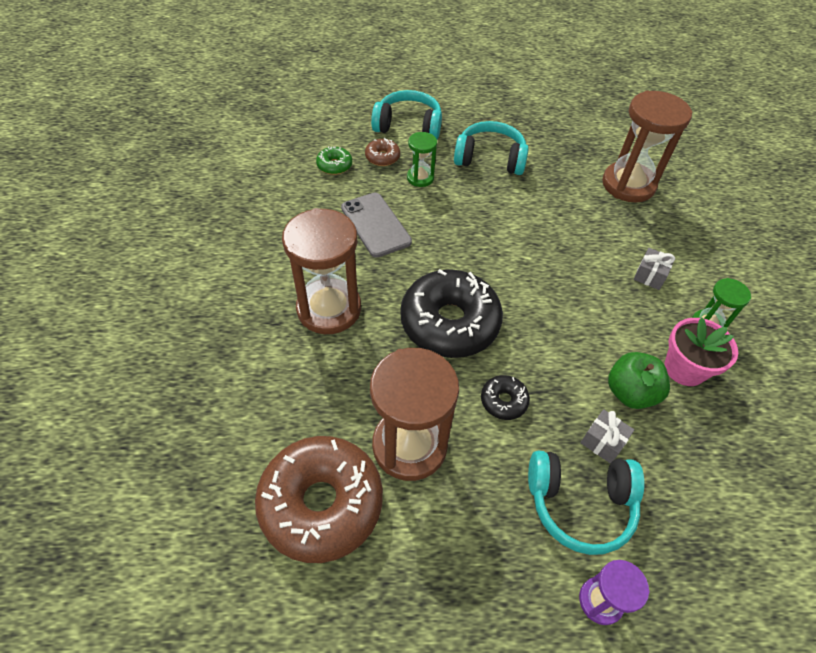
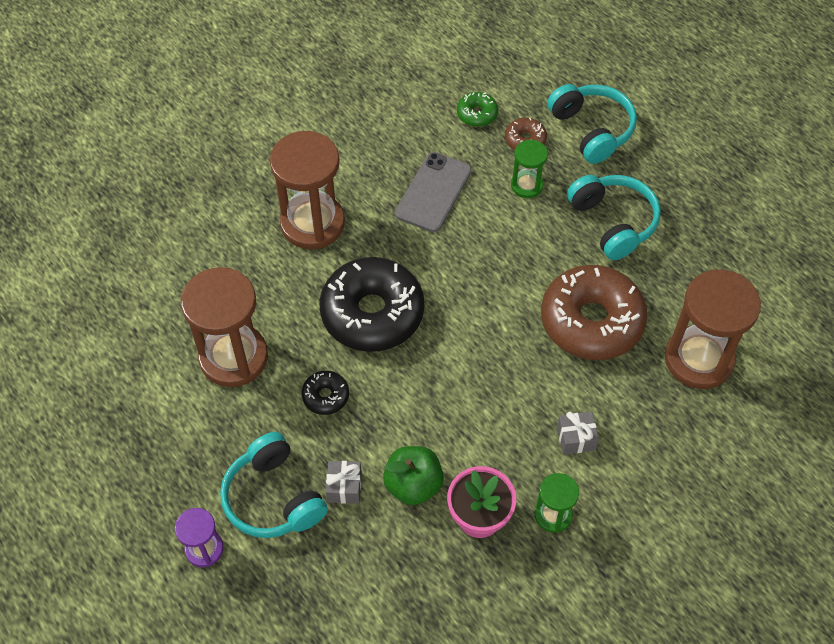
camera: 55 degrees right, 5 degrees up
brown donut [255,436,383,563] -> brown donut moved to [541,265,647,360]

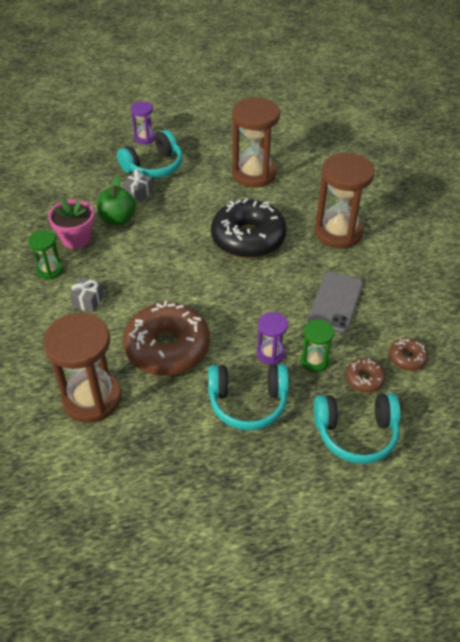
camera: 115 degrees right, 10 degrees down
turquoise headphones [220,432,328,538] -> turquoise headphones turned 150 degrees clockwise [117,130,183,178]
black donut [301,371,349,415] -> none
grey phone [395,152,472,232] -> grey phone turned 60 degrees clockwise [308,272,363,333]
green donut [457,92,498,127] -> brown donut [389,338,428,371]
none -> purple hourglass [257,312,288,365]

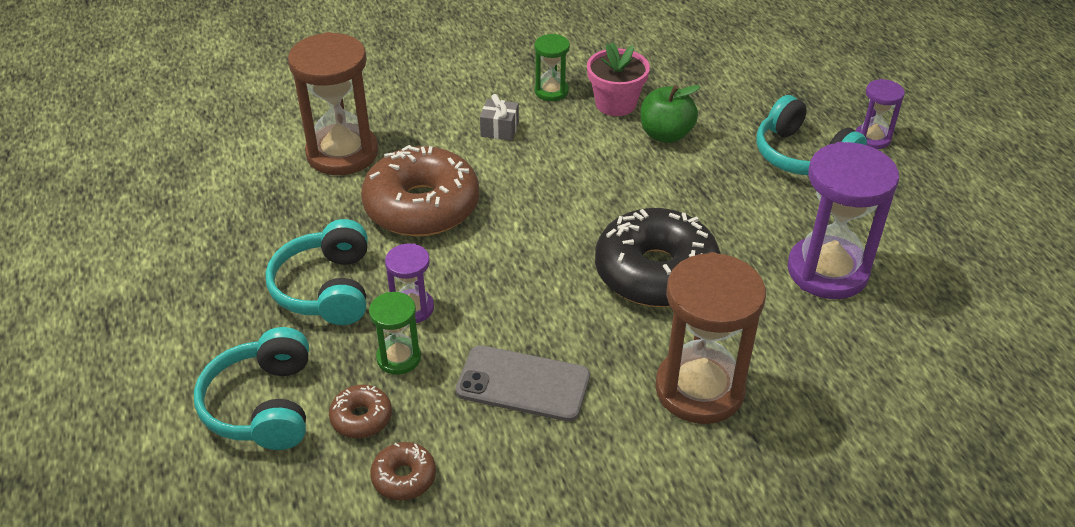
camera: 85 degrees right, 5 degrees down
grey gift [123,169,153,202] -> none
brown hourglass [232,97,280,188] -> purple hourglass [788,142,899,299]

